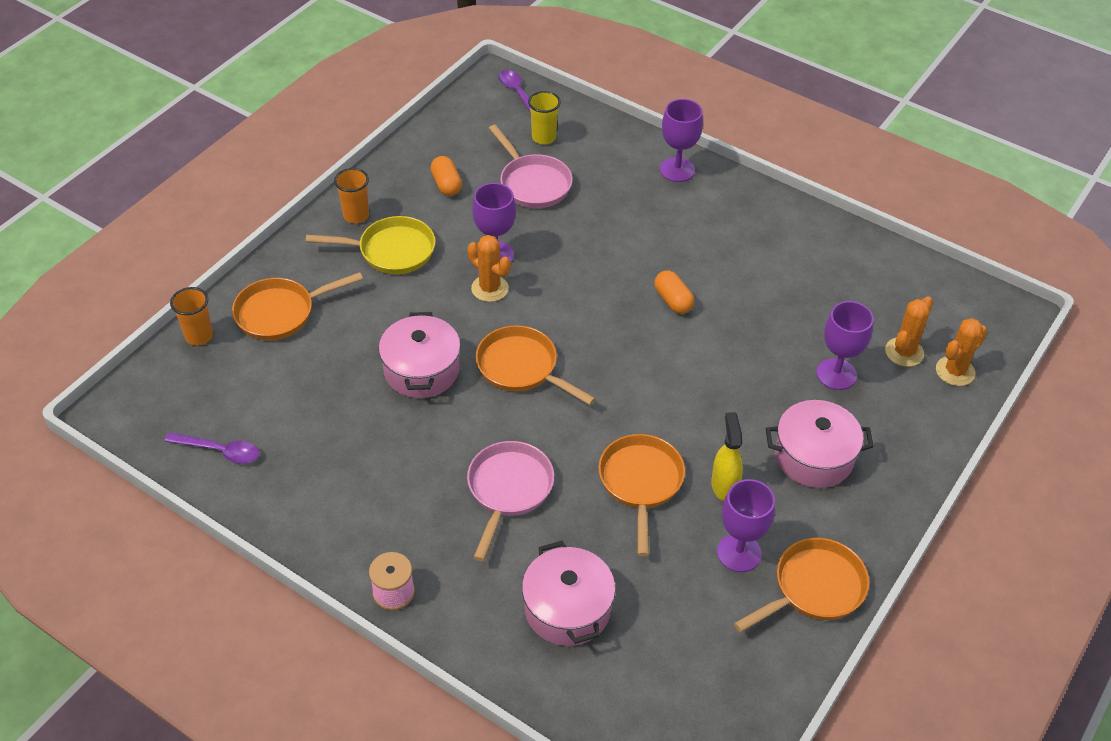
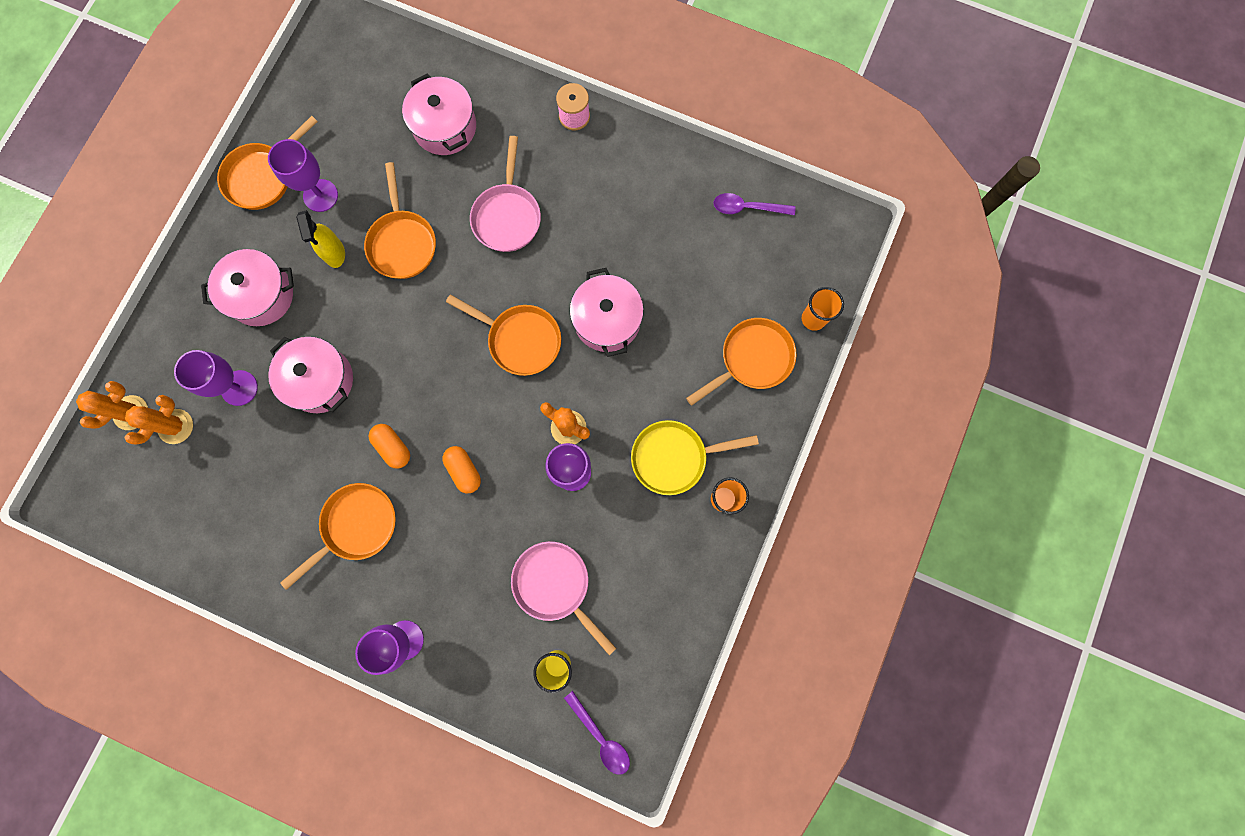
camera: 170 degrees right, 30 degrees up
orange capsule [430,156,462,196] -> orange capsule moved to [442,446,481,494]
none -> pink pot [268,337,353,413]
none -> orange pan [280,483,396,590]

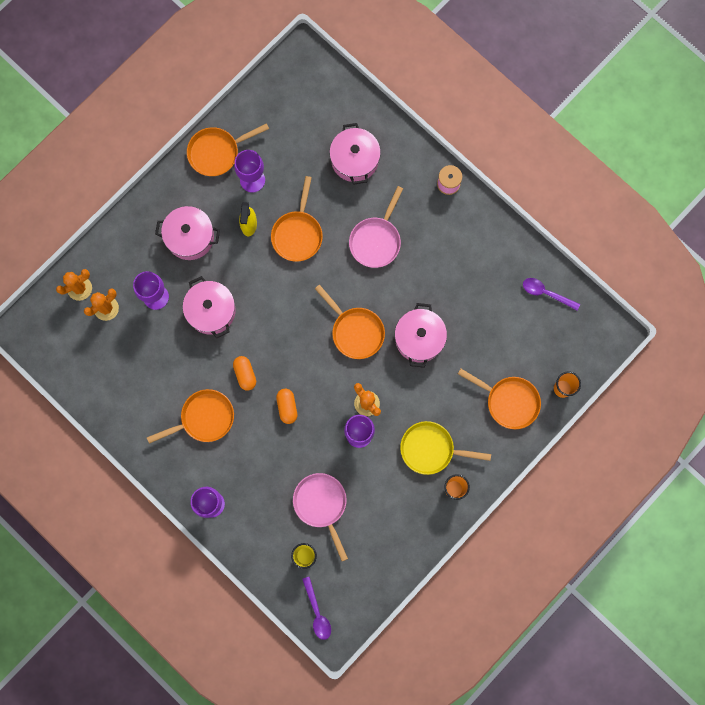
camera: 20 degrees right, 0 degrees up
orange pan [686,318,796,406] -> orange pan turned 45 degrees clockwise [458,369,541,429]

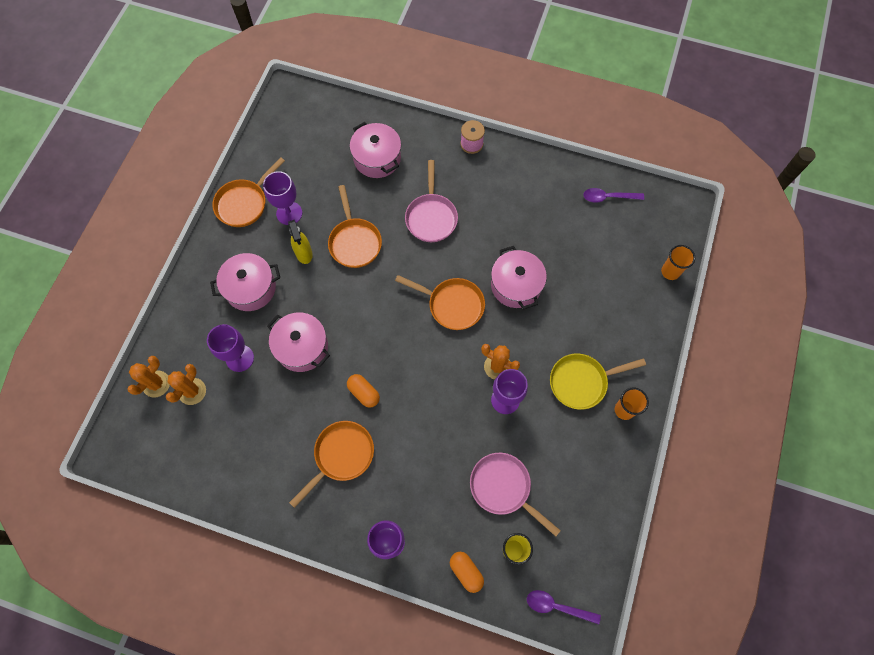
camera: 25 degrees left, 10 degrees down
orange capsule [276,389,297,424] -> orange capsule moved to [450,552,484,593]
purple spoon [302,576,331,640] -> purple spoon turned 150 degrees clockwise [527,590,601,624]
orange pan [458,369,541,429] -> none

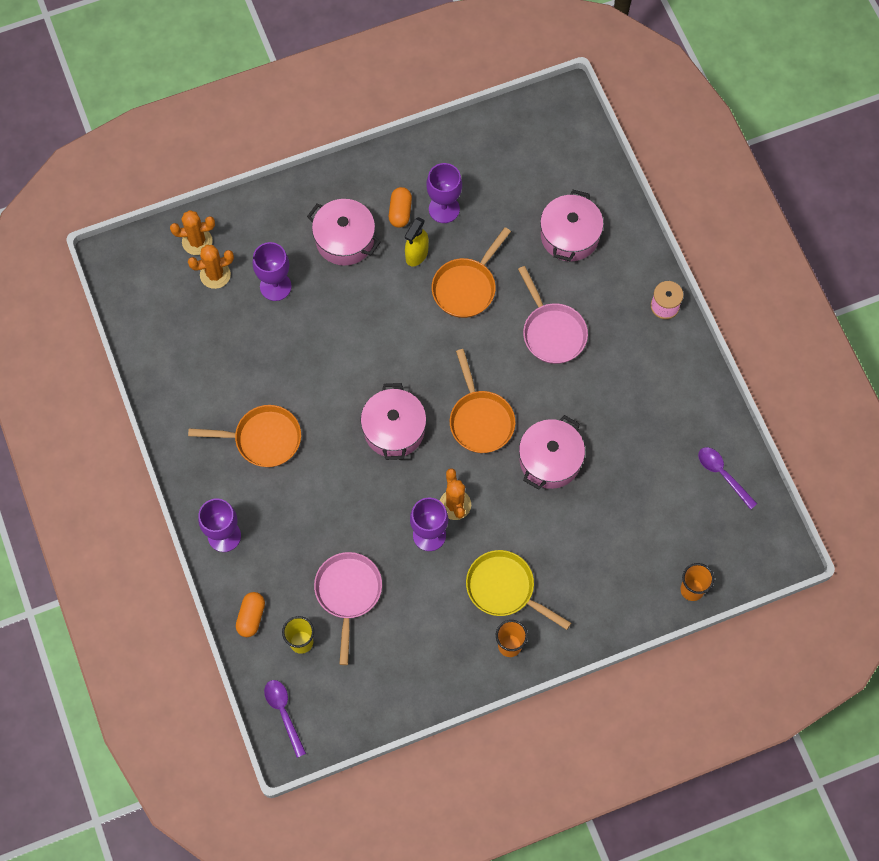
camera: 50 degrees right, 0 degrees up
orange pan [212,157,285,227] -> none
pink pot [267,312,330,372] -> pink pot moved to [361,383,426,460]
orange capsule [347,374,380,408] -> orange capsule moved to [389,187,412,228]
pink pan [405,160,458,242] -> pink pan turned 75 degrees counterclockwise [518,266,588,364]

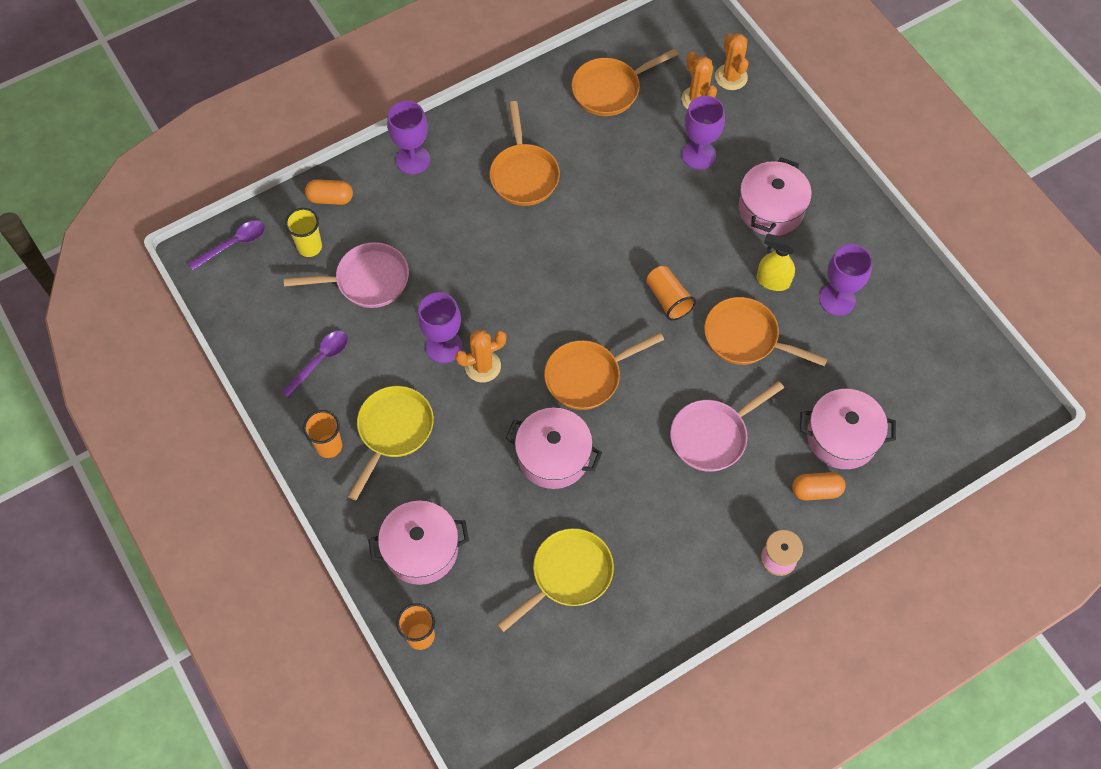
camera: 80 degrees right, 5 degrees down
pink pot [361,383,426,460] -> pink pot moved to [368,501,469,585]
orange capsule [389,187,412,228] -> orange capsule moved to [792,472,846,501]
purple spoon [698,447,757,510] -> purple spoon moved to [281,331,348,398]
none -> yellow pan [497,528,614,632]
none -> orange pan [571,48,679,116]
none -> orange cup [646,266,696,321]

